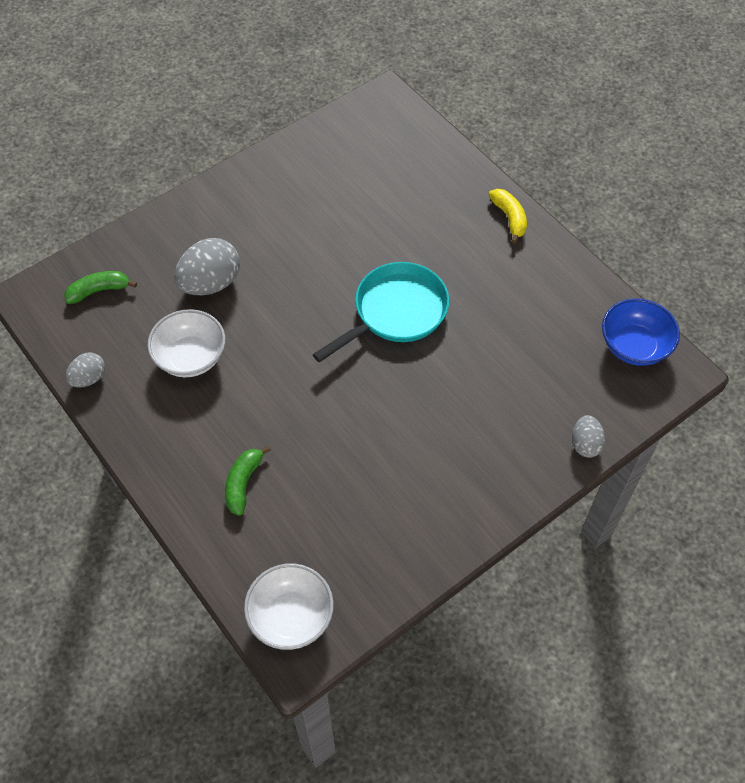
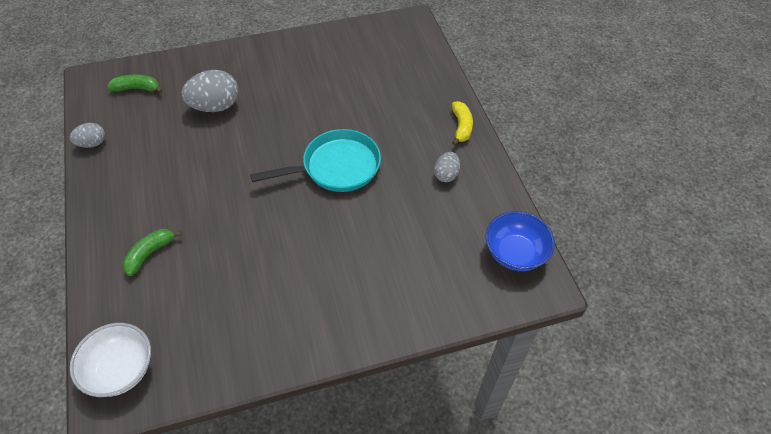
camera: 20 degrees right, 5 degrees down
white bowl [147,309,225,377] -> none
grey egg [572,415,605,458] -> grey egg moved to [434,152,460,182]

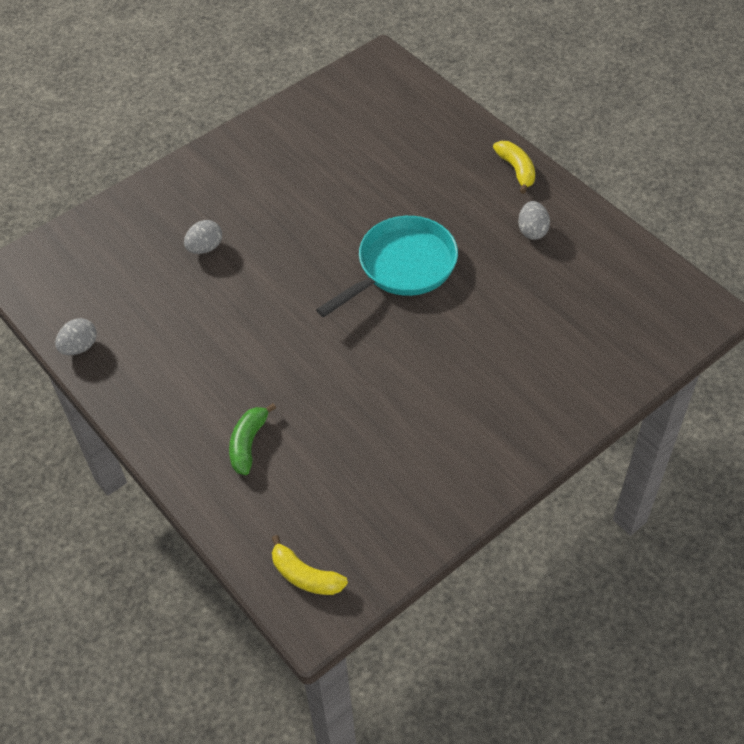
camera: 20 degrees left, 0 degrees up
white bowl [70,323,151,397] -> yellow banana [272,535,348,595]
green banana [107,75,163,93] -> none
grey egg [181,70,238,112] -> grey egg [184,220,222,254], size x0.57
blue bowl [485,211,555,271] -> none

